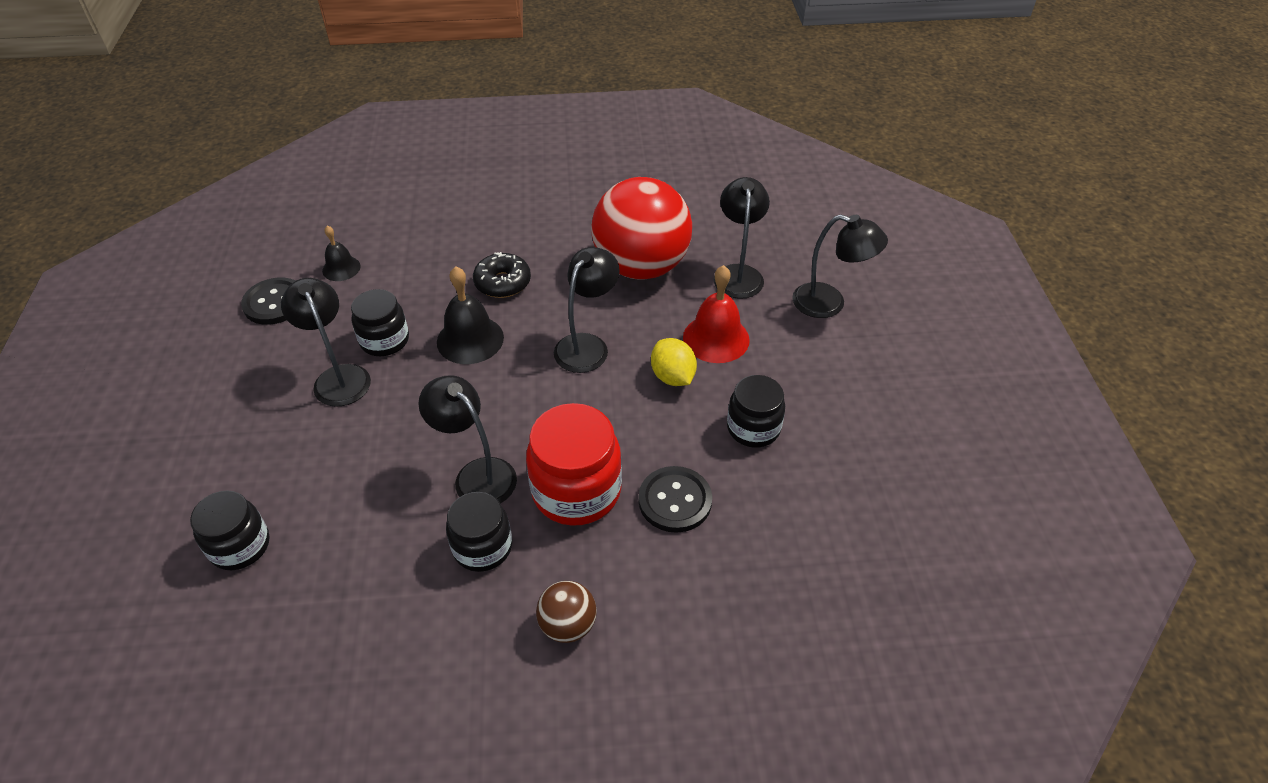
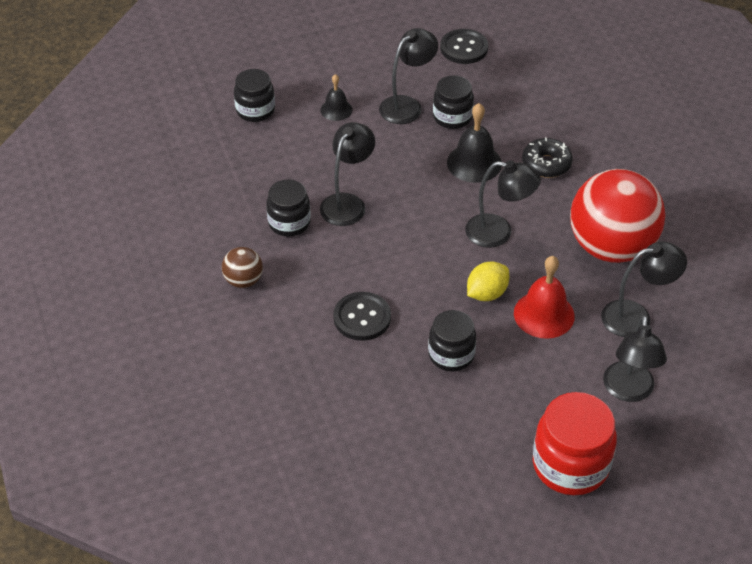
camera: 75 degrees right, 0 degrees up
black bell [322,226,361,281] -> black bell moved to [320,74,352,121]
red jar [526,403,622,526] -> red jar moved to [533,392,617,495]

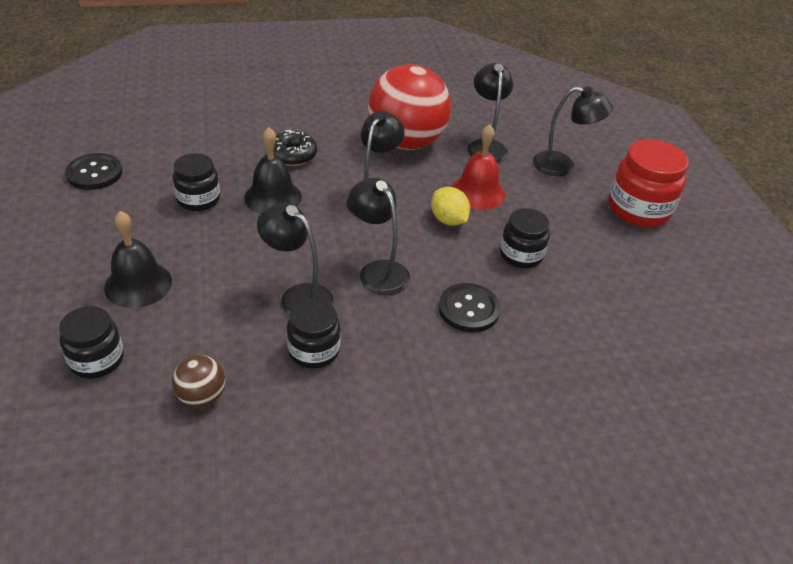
camera: 85 degrees left, 5 degrees down
brown ball [222,247,263,288] -> brown ball moved to [172,355,226,407]
black bell [320,74,352,121] -> black bell [104,211,172,308], size x1.65
black lamp [379,28,438,124] -> black lamp moved to [349,178,410,295]

